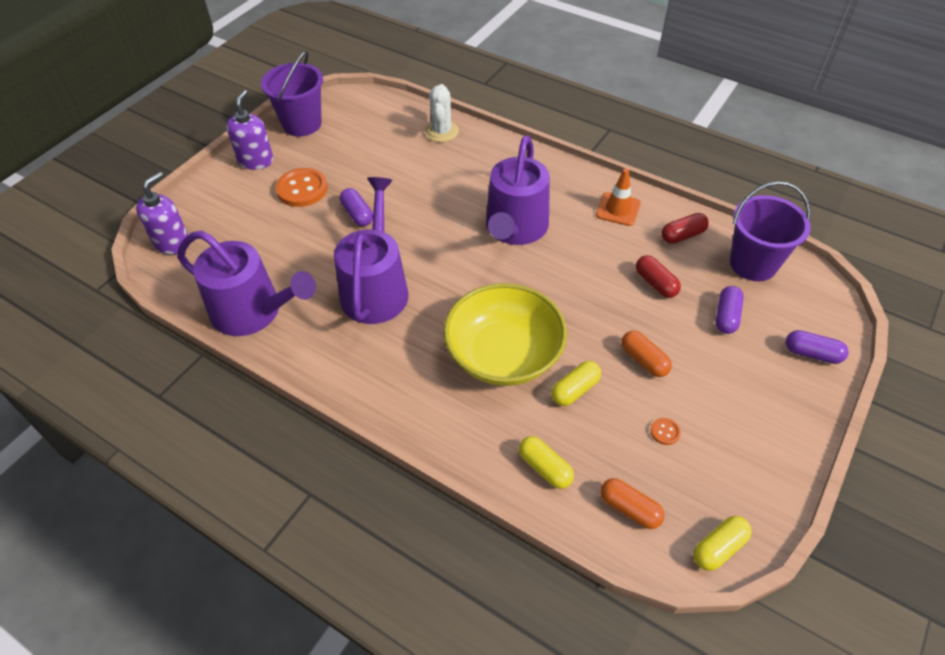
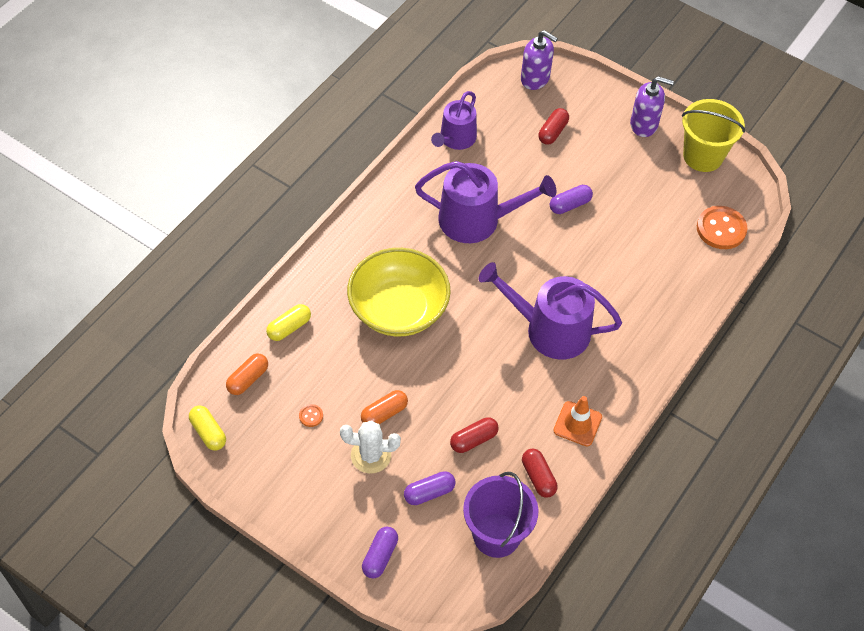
camera: 90 degrees right, 5 degrees up
purple watering can [177,230,316,336] -> purple watering can [431,91,477,150], size x0.64
purple bucket [261,51,323,136] -> yellow bucket [682,99,745,172]
orange button [276,168,328,207] -> orange button moved to [697,206,747,249]
white cactus [425,84,459,142] -> white cactus moved to [340,420,401,473]
yellow capsule [551,361,601,406] -> none
purple capsule [715,286,744,334] -> purple capsule turned 45 degrees counterclockwise [404,471,455,505]
none -> red capsule [538,108,569,145]

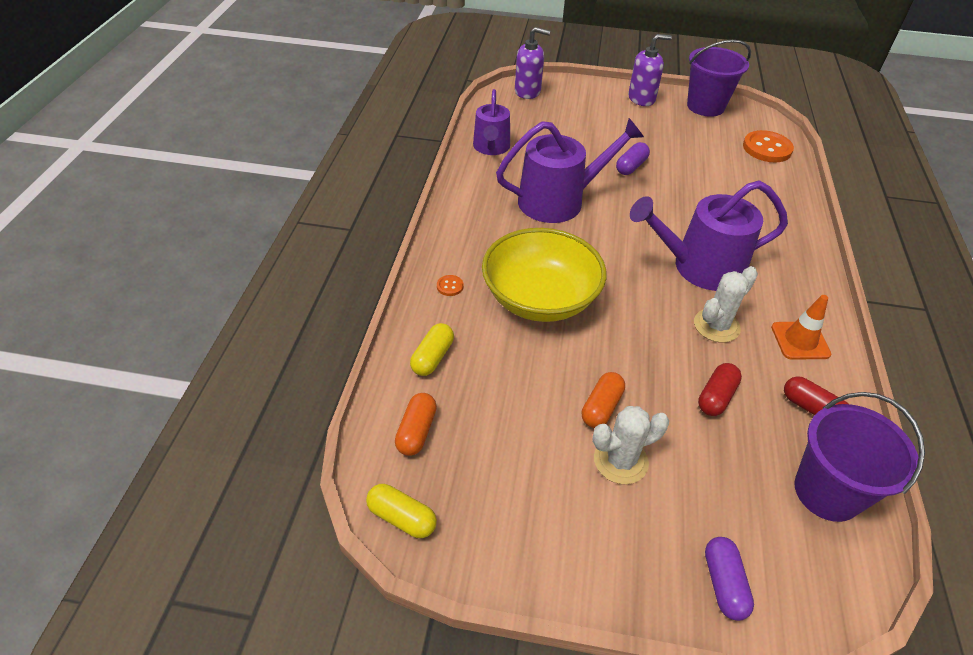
camera: 25 degrees left, 10 degrees down
orange button [299,404,323,427] -> orange button moved to [437,275,463,296]
purple capsule [404,471,455,505] -> none
red capsule [538,108,569,145] -> none
yellow bucket [682,99,745,172] -> purple bucket [687,40,751,117]
none -> white cactus [694,266,758,343]

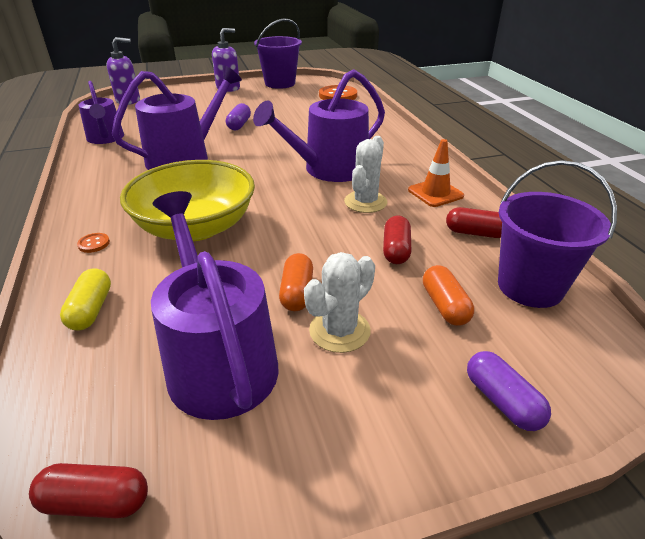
camera: 25 degrees left, 10 degrees down
yellow capsule [366,484,437,538] -> red capsule [29,463,148,518]
orange capsule [395,393,437,456] -> orange capsule moved to [423,265,474,326]
none -> purple watering can [151,191,279,420]

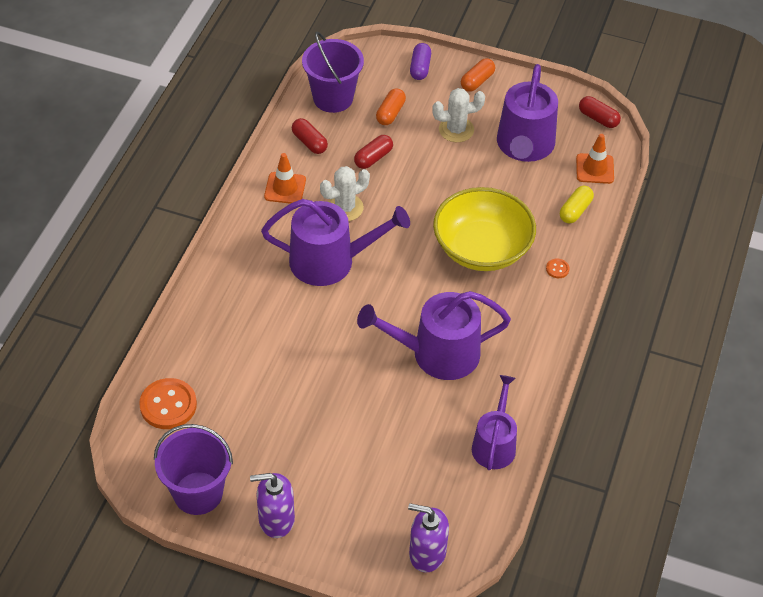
camera: 145 degrees left, 15 degrees up
purple capsule [226,103,251,130] -> none
orange capsule [279,253,313,311] -> orange capsule moved to [461,58,495,92]
none -> orange traffic cone [576,134,614,184]

